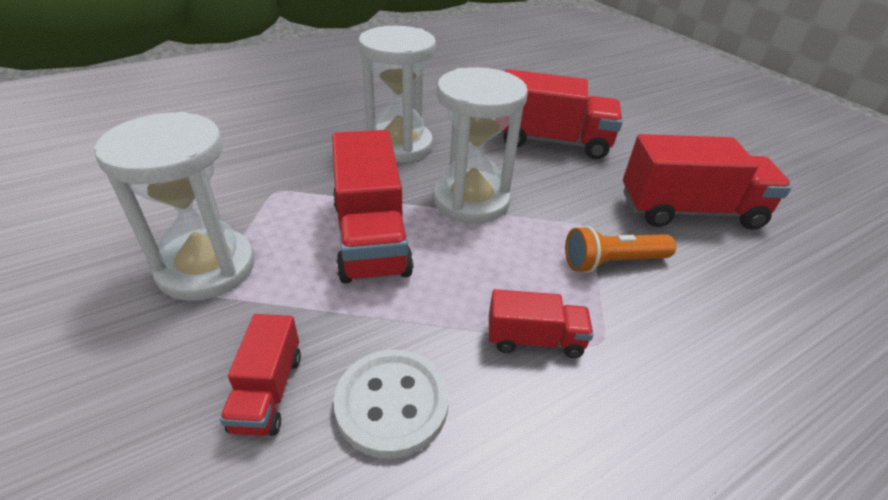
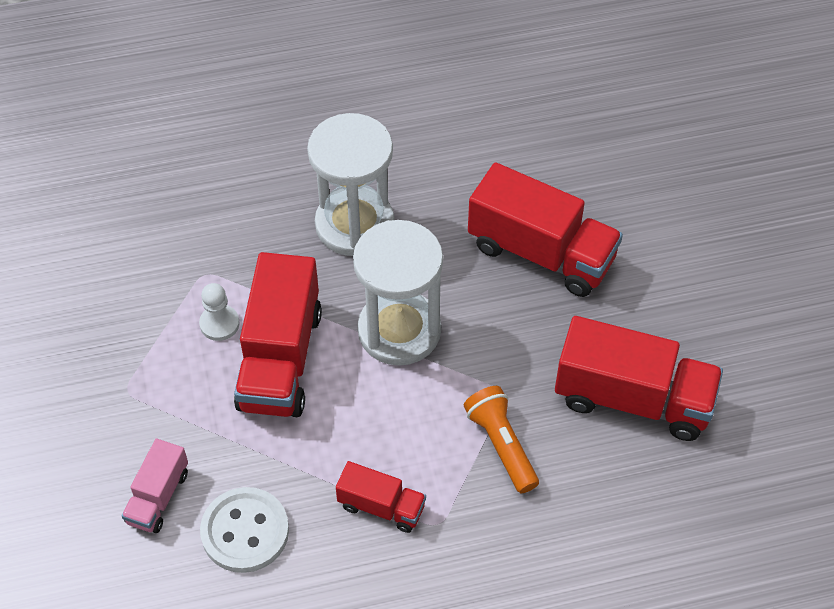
camera: 20 degrees right, 15 degrees up
white hourglass [94,112,255,301] -> none
red truck [220,314,301,436] -> pink truck [122,439,188,533]
orange flashlight [565,226,676,273] -> orange flashlight turned 60 degrees clockwise [464,386,539,493]
none -> white pawn [199,283,240,341]

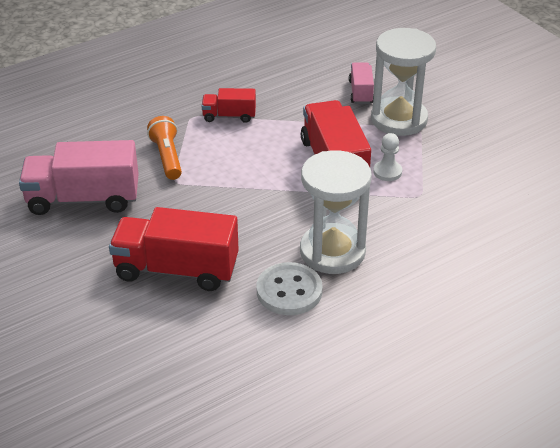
camera: 160 degrees right, 15 degrees down
white button [200,487,289,573] -> white button moved to [257,262,323,315]
white hourglass [353,220,443,366] -> white hourglass moved to [371,28,436,136]
orange flashlight [464,386,539,493] -> orange flashlight turned 150 degrees counterclockwise [147,116,182,180]
red truck [555,316,723,441] -> pink truck [19,140,139,215]

